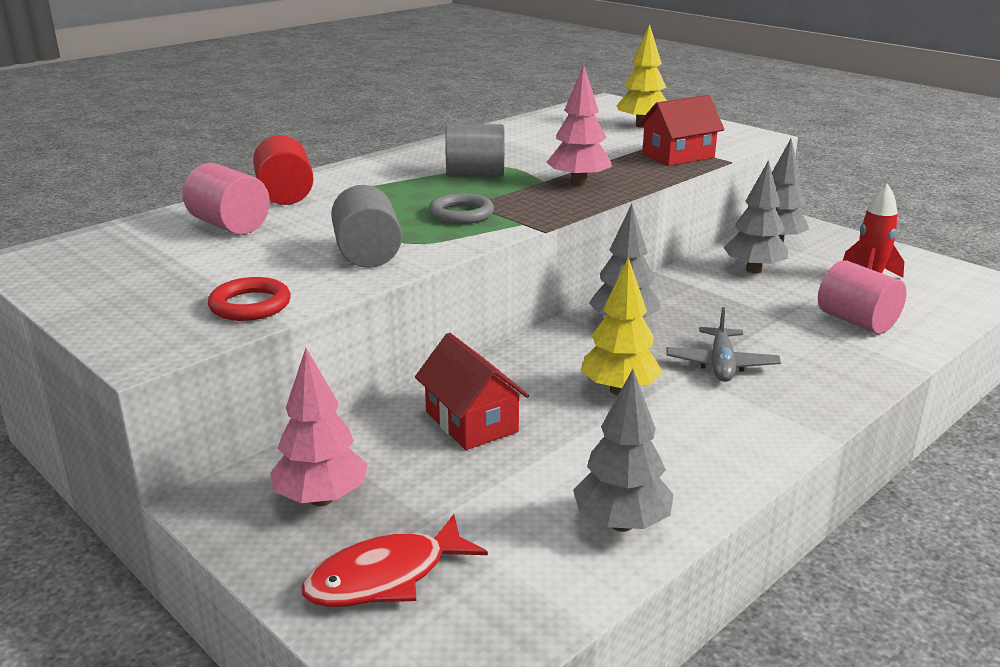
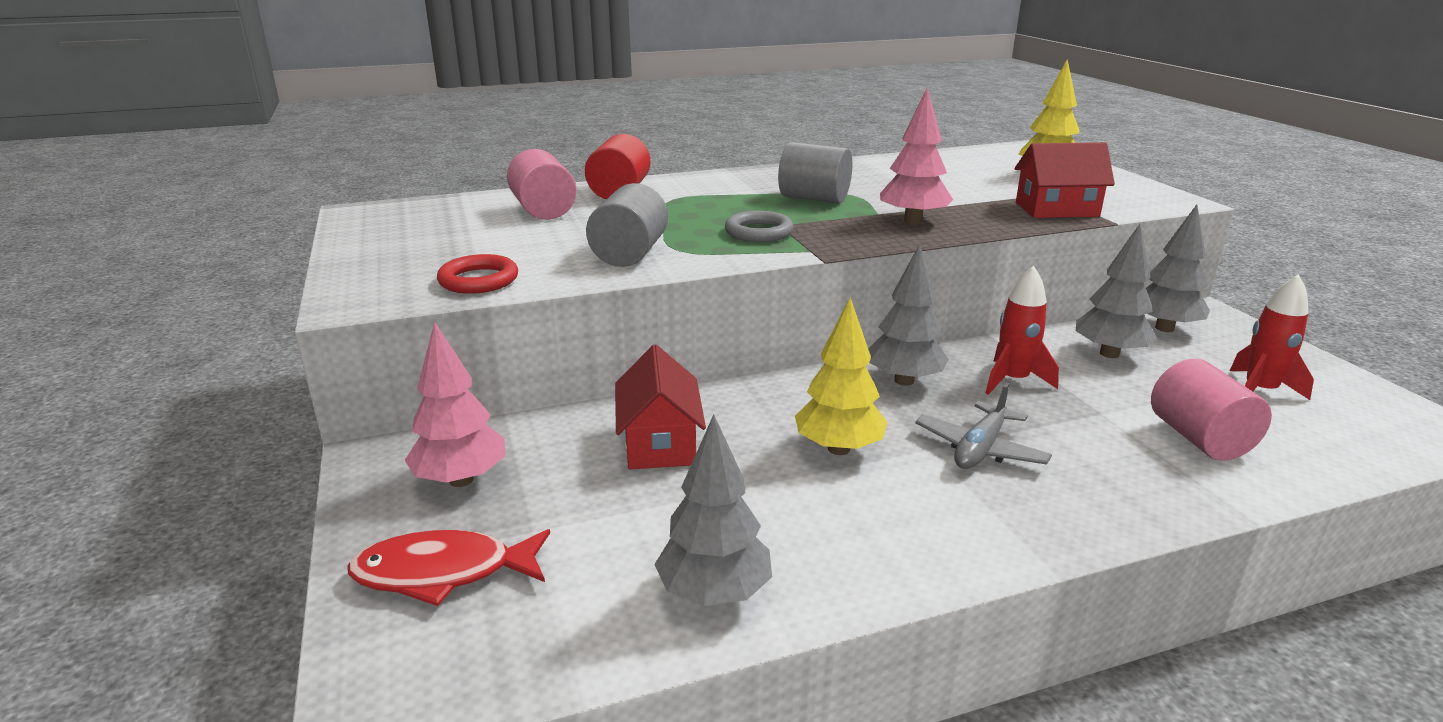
camera: 25 degrees right, 0 degrees up
none -> red rocket [986,266,1059,395]

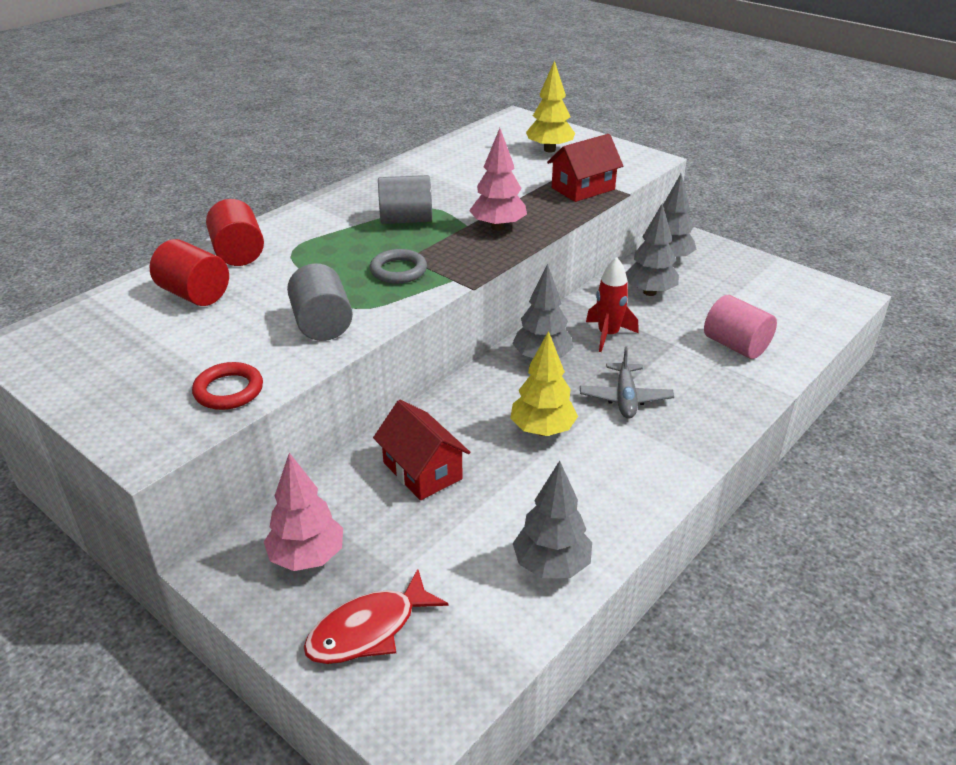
camera: 30 degrees left, 10 degrees up
pink cylinder [507,149,577,220] -> red cylinder [150,239,229,306]
red rocket [1230,274,1314,400] -> none

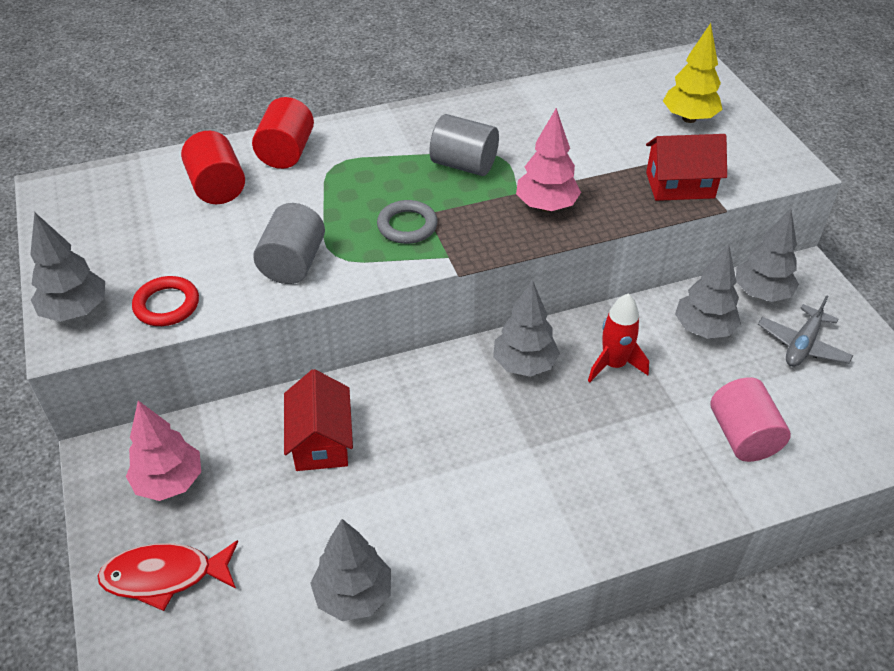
camera: 30 degrees right, 10 degrees up
yellow tree [510,331,578,436] -> none
grey plane [580,346,674,419] -> grey plane moved to [758,295,854,367]
none -> grey tree [30,212,105,322]

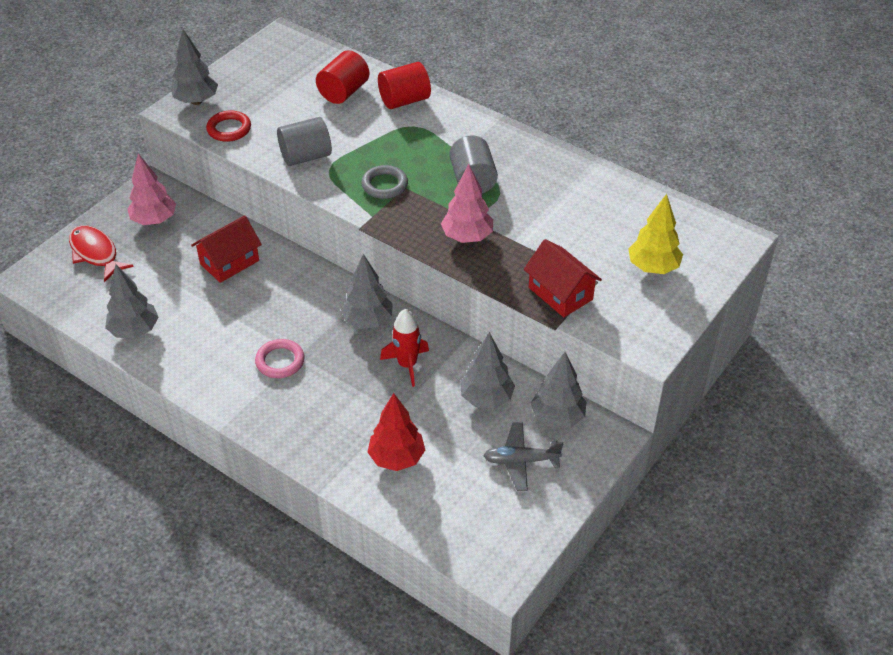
camera: 55 degrees right, 0 degrees up
pink cylinder [711,377,791,462] -> red tree [368,393,425,471]
none -> pink ring [255,339,305,378]

